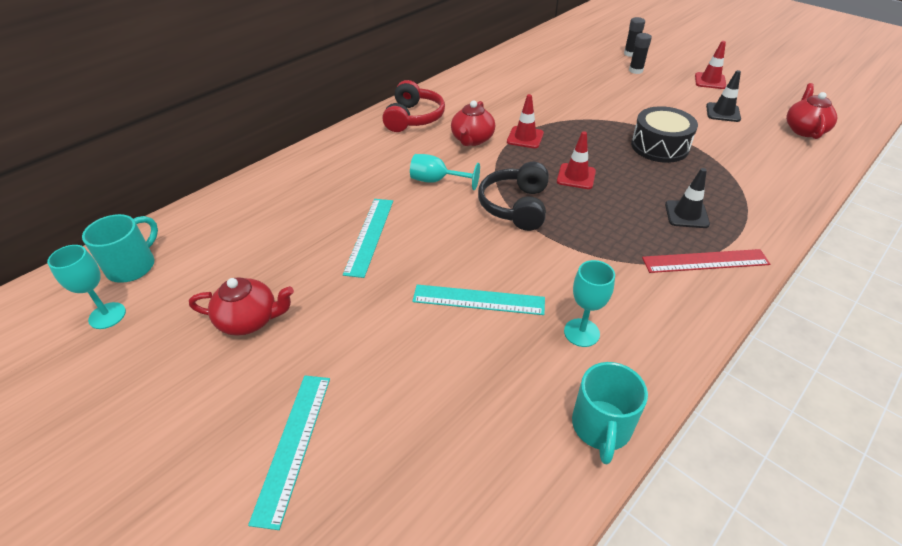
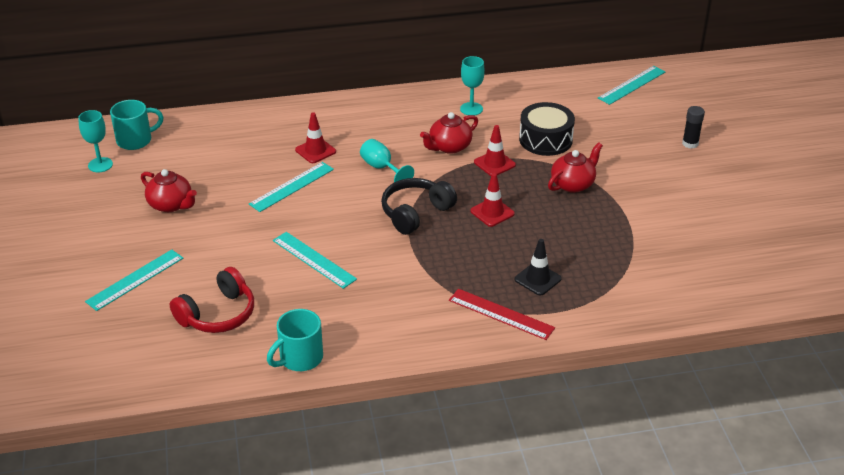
camera: 35 degrees right, 5 degrees down
red headphones [382,80,445,132] -> red headphones moved to [170,267,254,333]
turquoise goblet [564,260,615,347] -> turquoise goblet moved to [460,56,485,116]
black glue stick [624,17,645,57] -> none
black drum [631,106,698,163] -> black drum moved to [519,102,575,156]
red traffic cone [695,41,726,89] -> red traffic cone moved to [295,112,336,163]
black traffic cone [706,70,741,122] -> none
red teapot [786,83,837,139] -> red teapot moved to [548,142,603,193]
none -> turquoise ruler [598,66,665,105]

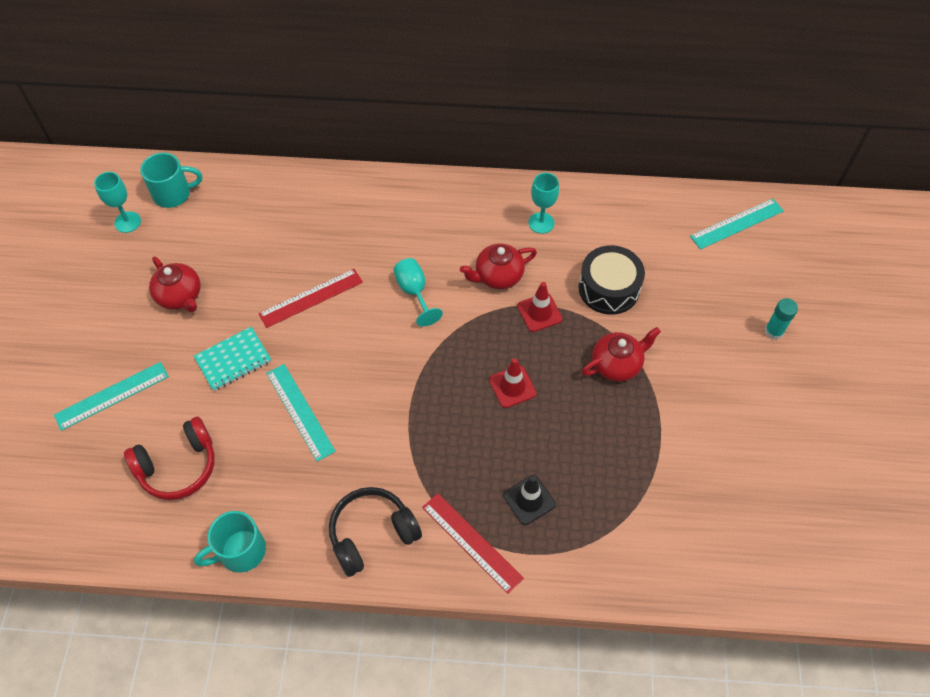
camera: 15 degrees right, 20 degrees up
turquoise ruler [249,162,334,212] -> red ruler [258,269,363,328]
red traffic cone [295,112,336,163] -> none
black headphones [381,178,457,235] -> black headphones moved to [329,487,422,577]
black glue stick [682,106,705,149] -> turquoise glue stick [764,298,798,340]
none -> turquoise notebook [194,327,271,391]

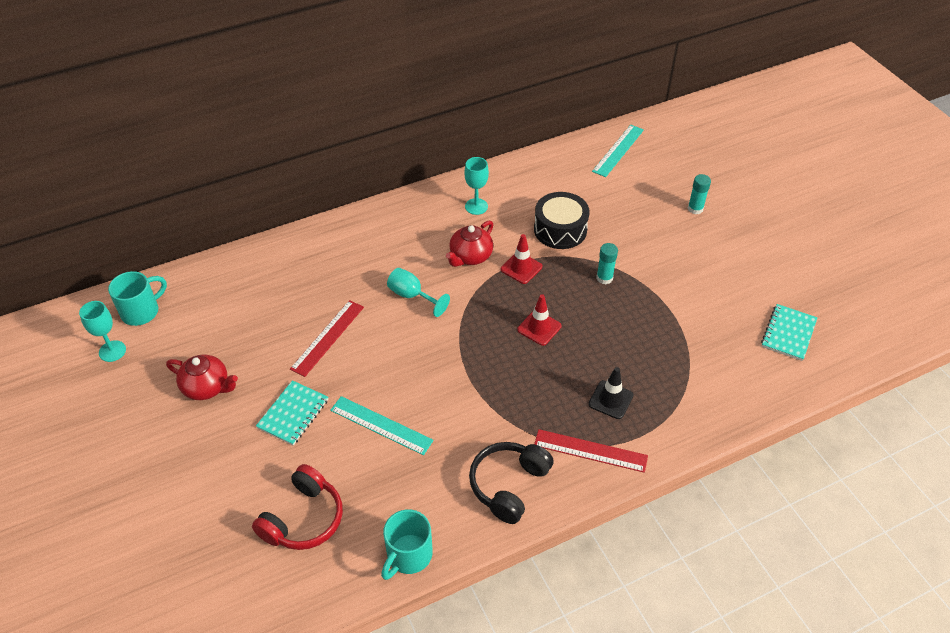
camera: 30 degrees left, 10 degrees down
turquoise ruler [54,362,169,431] -> none
red teapot [582,327,661,382] -> turquoise glue stick [596,243,618,284]
none -> turquoise notebook [761,304,817,361]

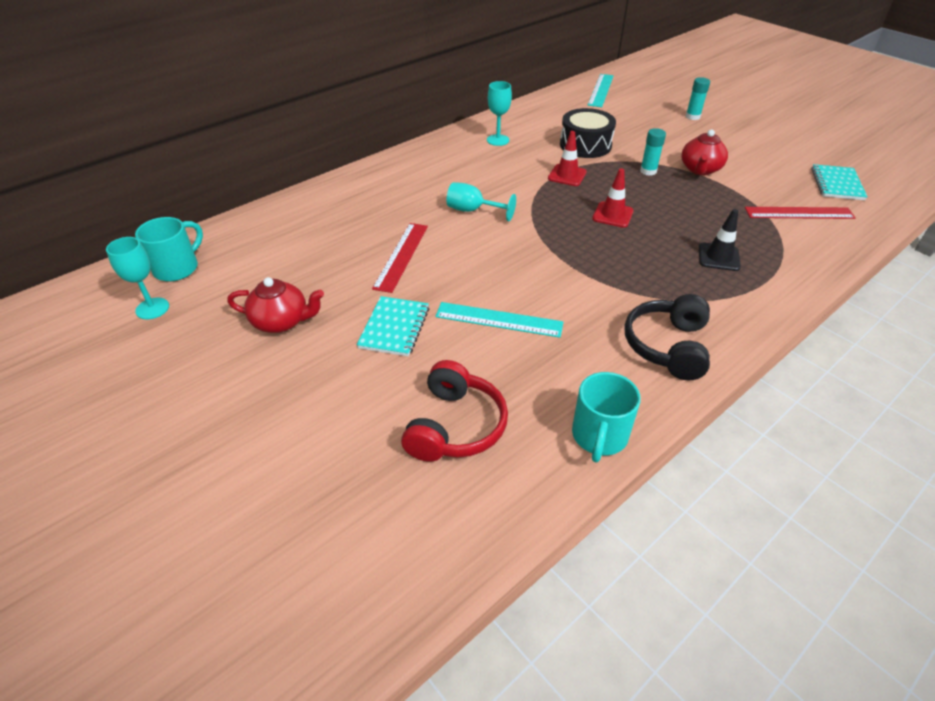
camera: 15 degrees left, 5 degrees down
red teapot [446,221,493,267] -> red teapot moved to [681,129,728,175]
red ruler [534,429,648,473] -> red ruler moved to [745,207,856,219]

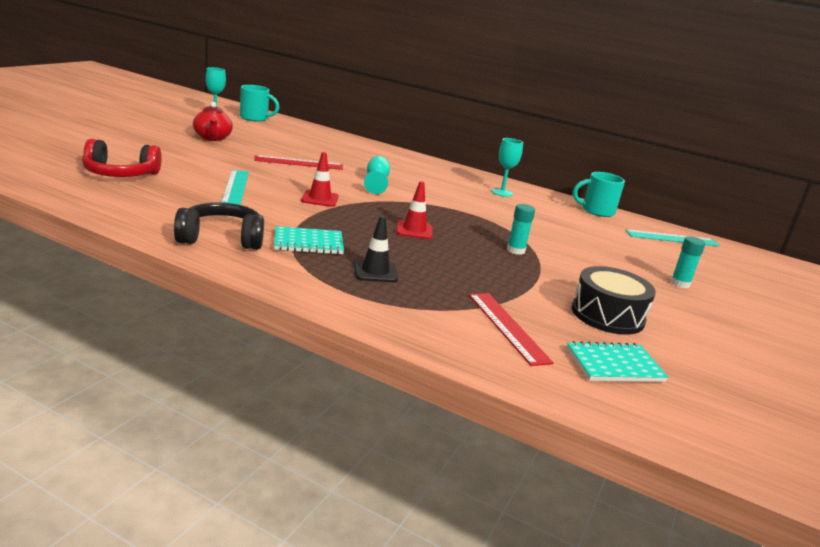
camera: 65 degrees right, 20 degrees down
turquoise notebook [357,296,429,357] -> turquoise notebook moved to [274,226,344,255]
red traffic cone [548,131,587,186] -> red traffic cone moved to [301,152,339,207]
black drum [560,108,616,158] -> black drum moved to [572,266,656,335]
turquoise mug [572,372,641,463] -> turquoise mug moved to [573,172,625,217]
red teapot [681,129,728,175] -> none

